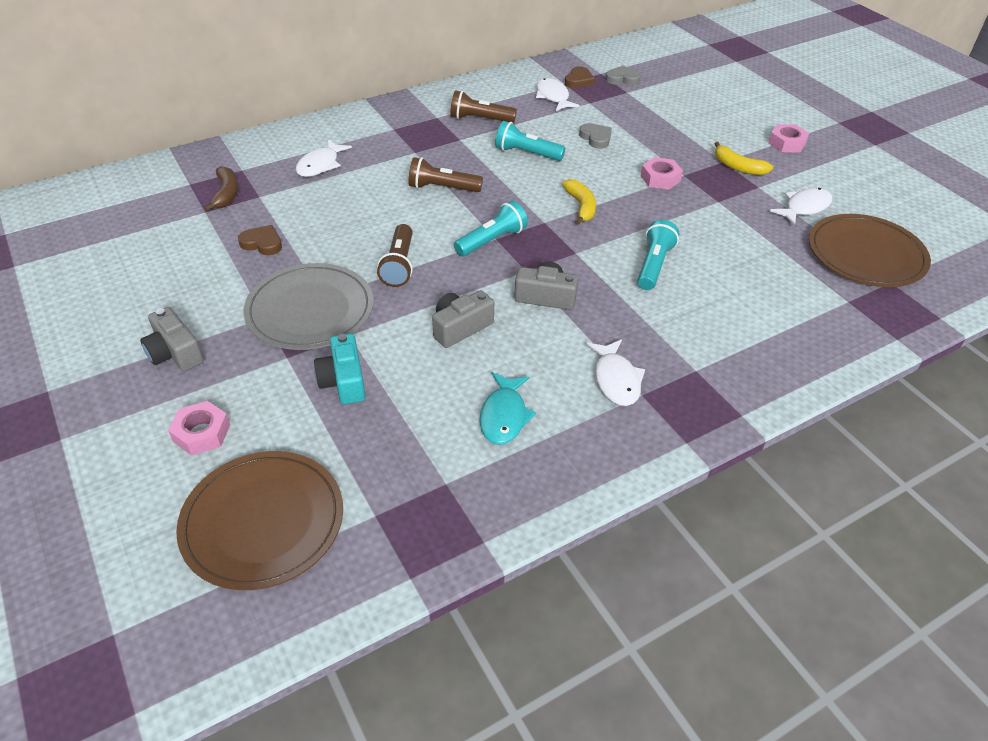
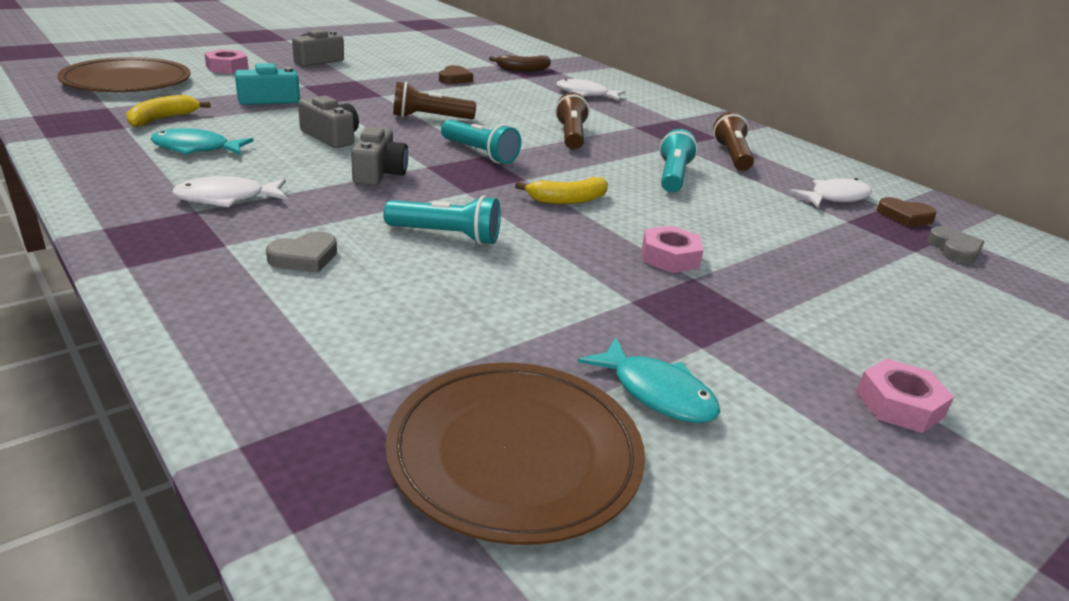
camera: 80 degrees right, 15 degrees down
grey plate [244,263,374,350] -> none
grey heart [579,123,612,149] -> grey heart moved to [266,231,337,273]
yellow banana [714,142,773,175] -> yellow banana moved to [127,95,210,127]
white fish [770,188,832,226] -> turquoise fish [578,338,720,423]

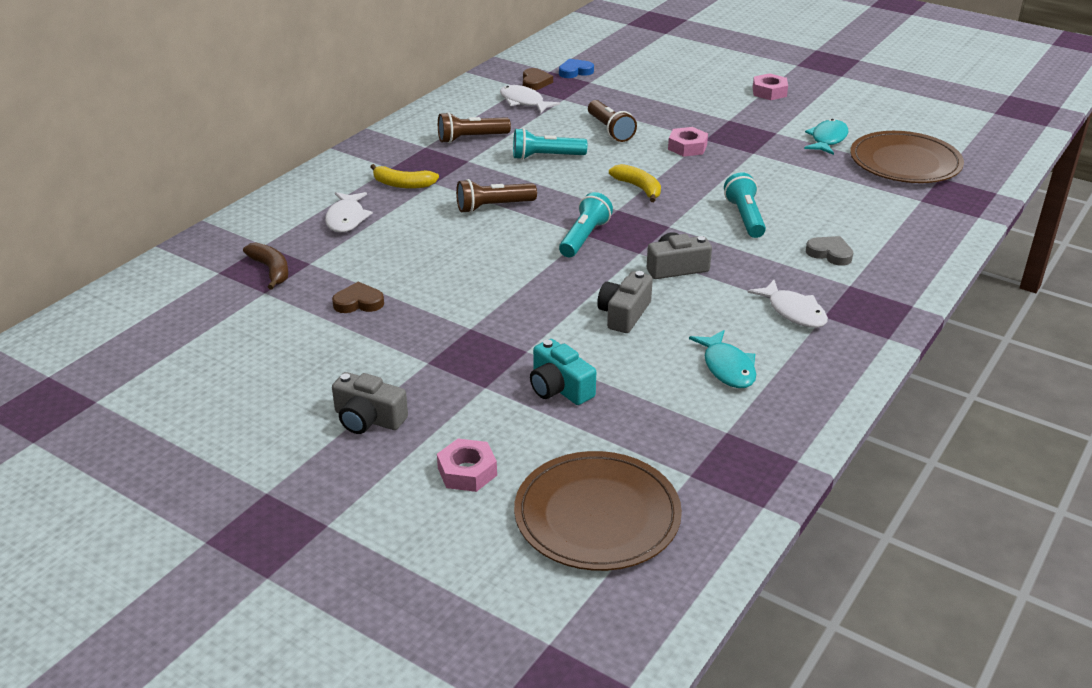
camera: 105 degrees left, 5 degrees up
yellow banana [127,95,210,127] -> yellow banana moved to [370,164,439,189]
brown flashlight [393,82,476,119] -> brown flashlight moved to [588,100,637,142]
grey heart [927,226,985,264] -> blue heart [559,59,594,78]

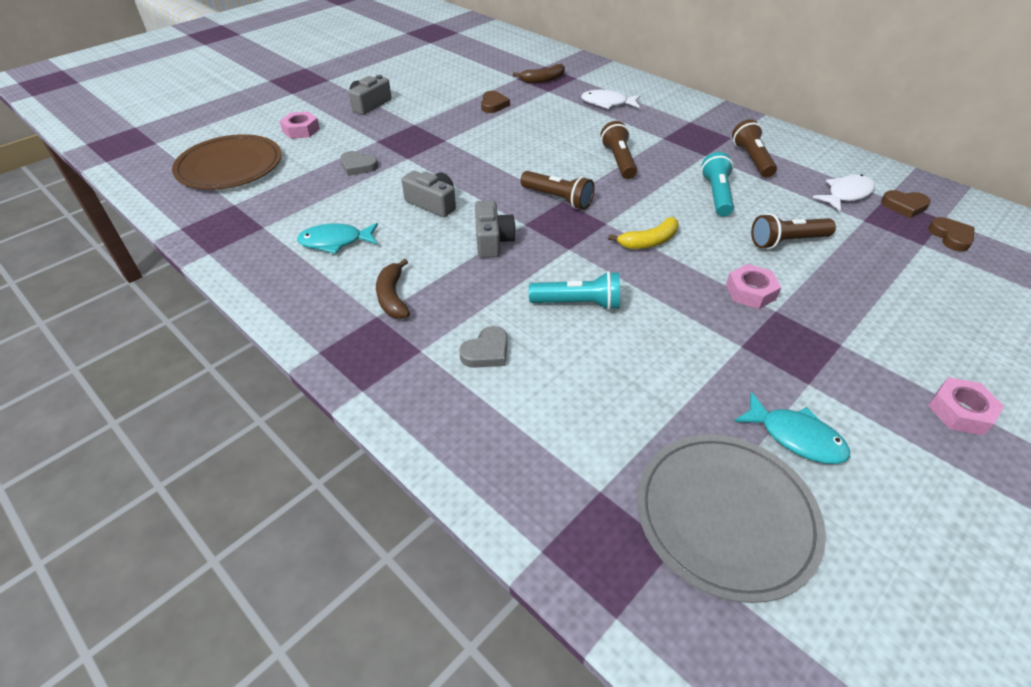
camera: 100 degrees right, 10 degrees up
yellow banana [370,164,439,189] -> none
turquoise camera [530,339,596,405] -> grey heart [340,151,378,176]
blue heart [559,59,594,78] -> brown heart [928,217,975,252]
turquoise flashlight [559,192,613,257] -> brown flashlight [520,171,595,210]
white fish [747,280,828,328] -> brown banana [376,258,410,319]
brown plate [850,131,964,183] -> grey plate [637,434,826,603]

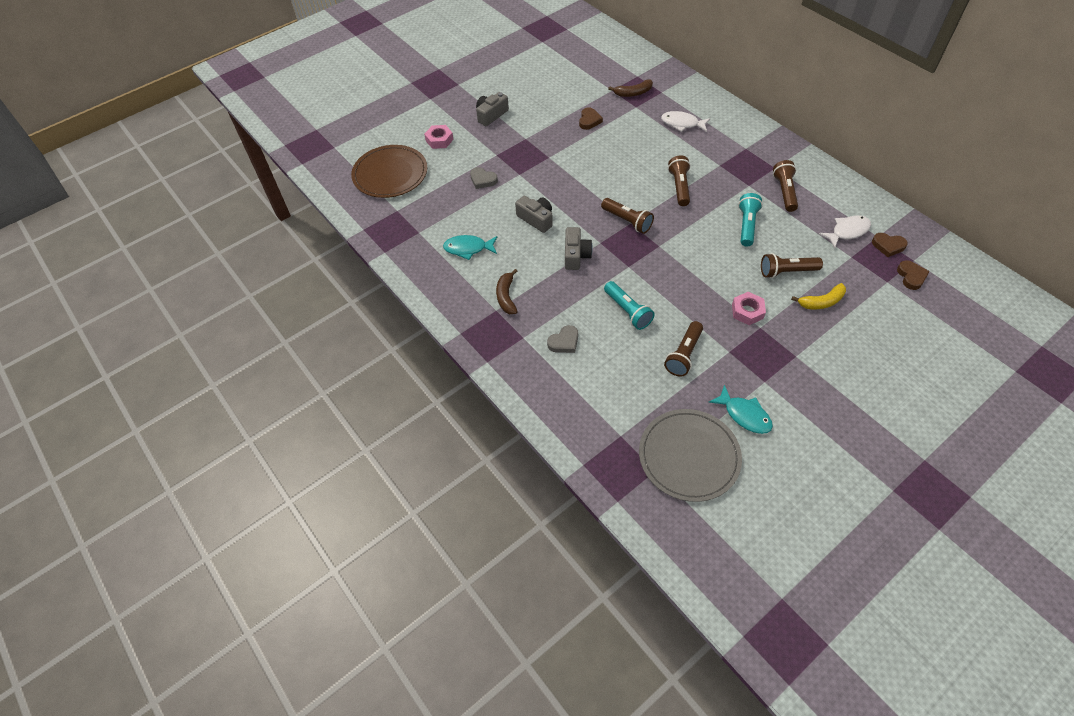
camera: 10 degrees right, 10 degrees up
turquoise flashlight [529,271,620,310] -> turquoise flashlight turned 45 degrees clockwise [604,281,655,330]
yellow banana [608,217,679,249] -> yellow banana moved to [791,283,846,309]
pink nut [928,377,1004,435] -> none
none -> brown flashlight [664,321,703,376]

